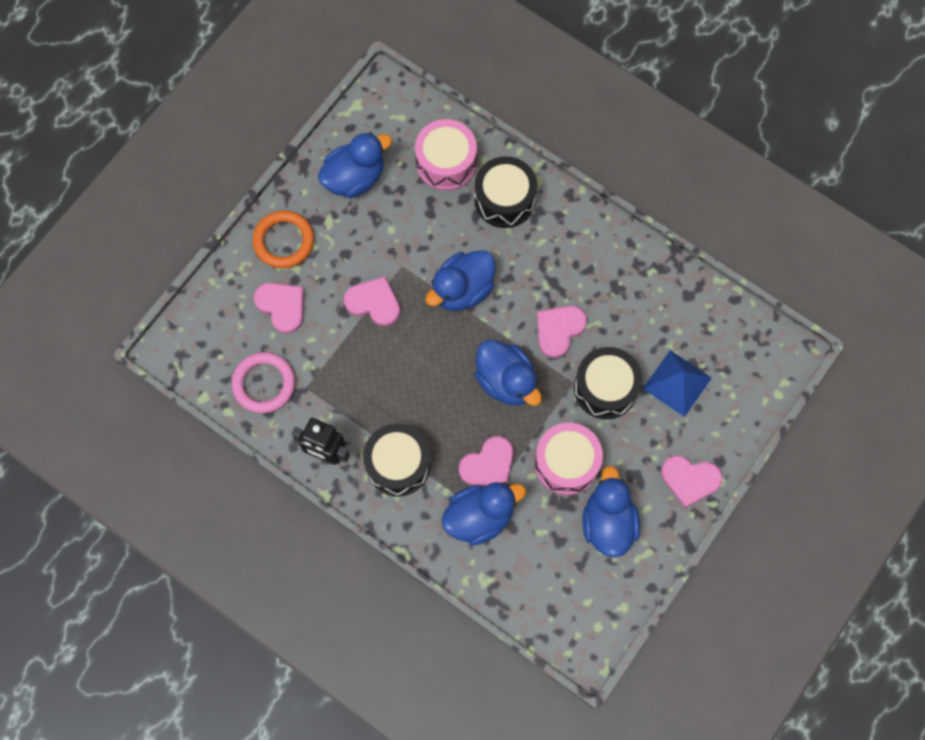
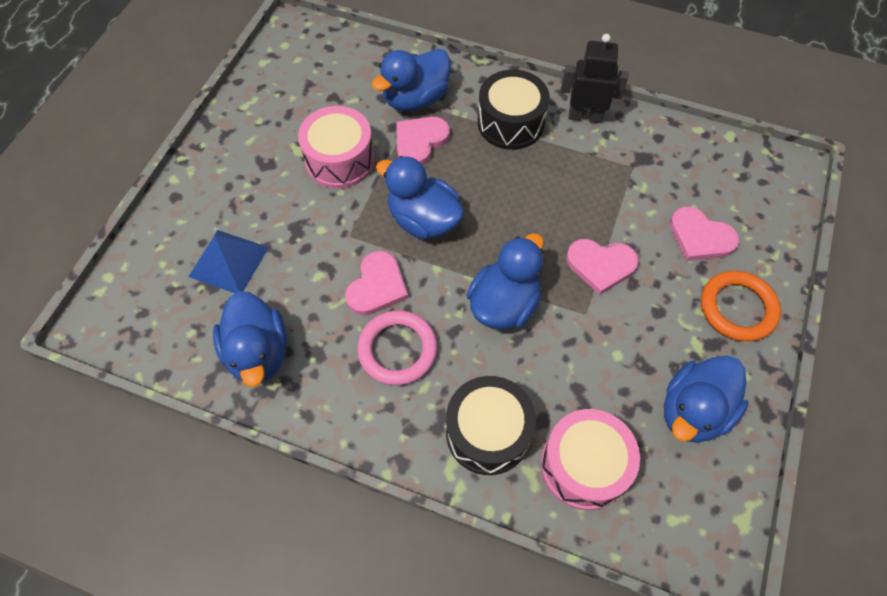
camera: 165 degrees right, 10 degrees down
pink ring [231,352,295,413] -> pink ring moved to [357,310,437,385]
black drum [574,347,642,419] -> none
blue duck [583,466,640,558] -> blue duck moved to [213,291,287,387]
pink heart [661,456,722,508] -> none

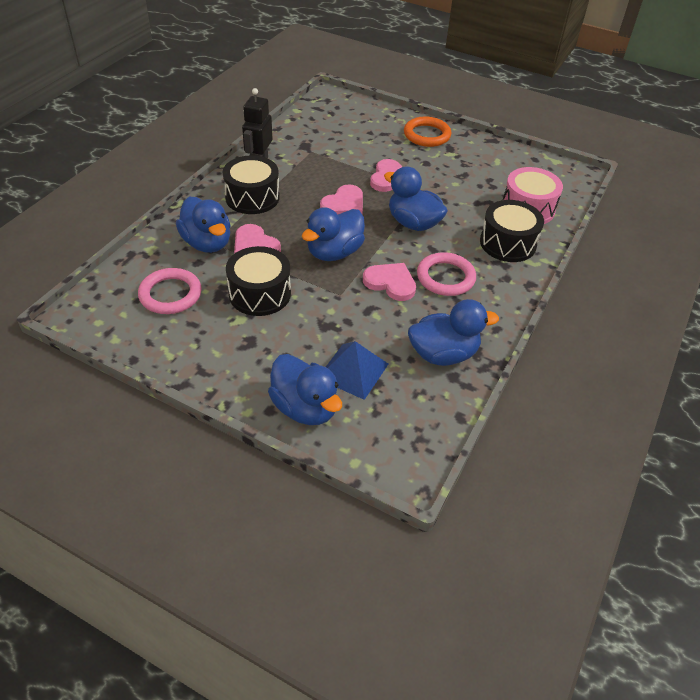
camera: 85 degrees left, 15 degrees down
pink drum [298,106,375,188] -> black drum [226,246,291,316]
blue duck [664,356,749,443] -> blue duck moved to [268,354,342,425]
pink heart [670,207,739,261] -> pink heart moved to [320,184,363,214]
none -> pink ring [138,268,202,314]

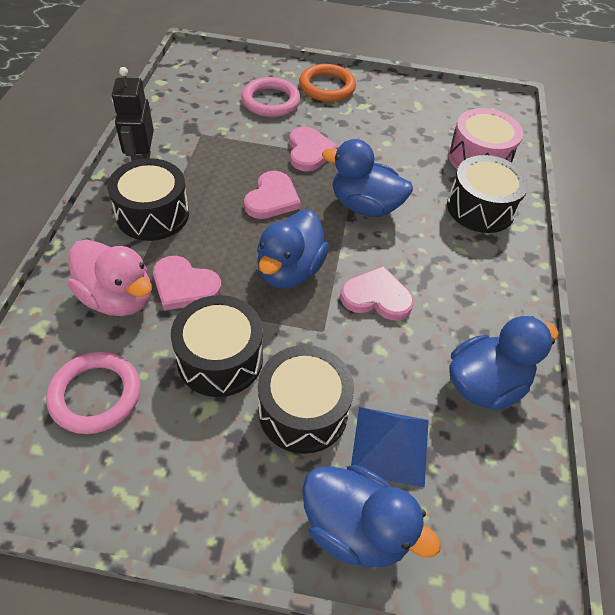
camera: 20 degrees left, 5 degrees up
blue duck [176,197,231,253] -> pink duck [68,239,152,316]
pink ring [417,252,476,296] -> pink ring moved to [241,77,300,117]
none -> black drum [258,345,354,454]

